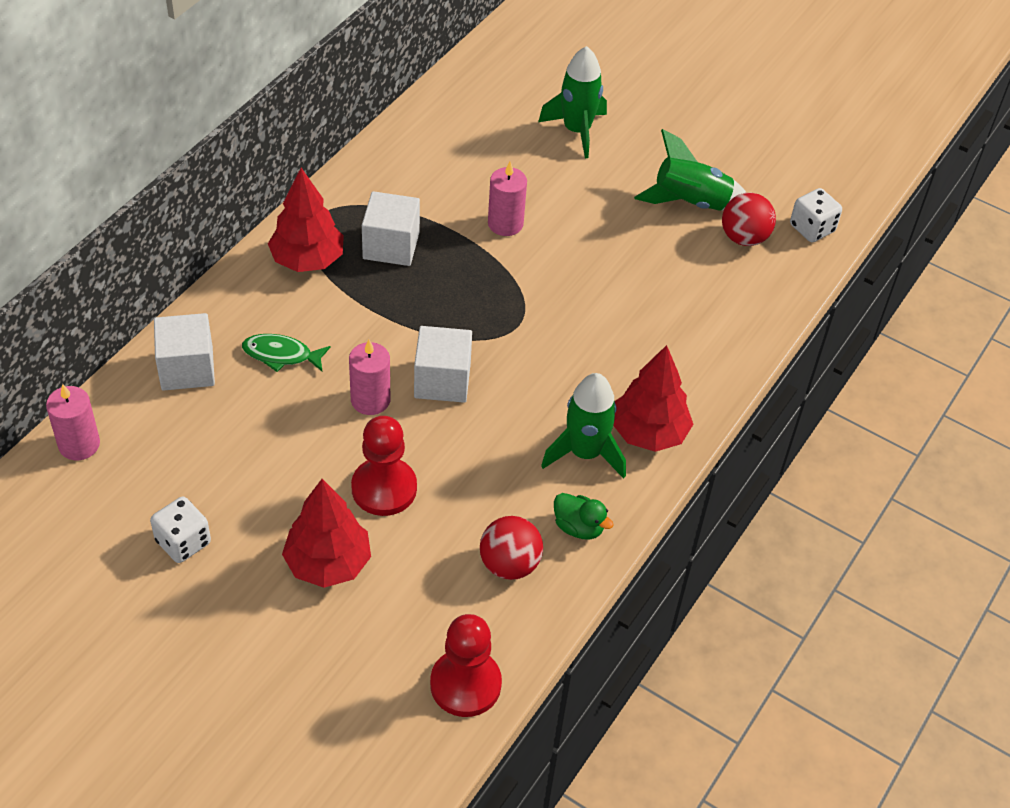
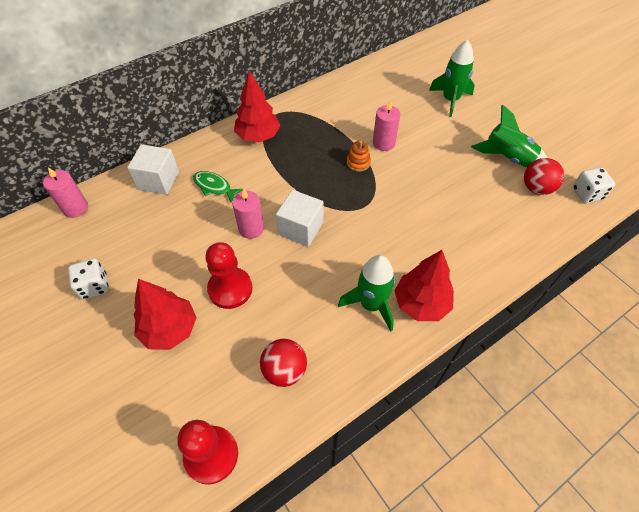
camera: 25 degrees right, 5 degrees up
white cube [362,191,420,266] -> none
green duck [554,493,614,540] -> none
none -> orange stacking toy [347,140,371,172]

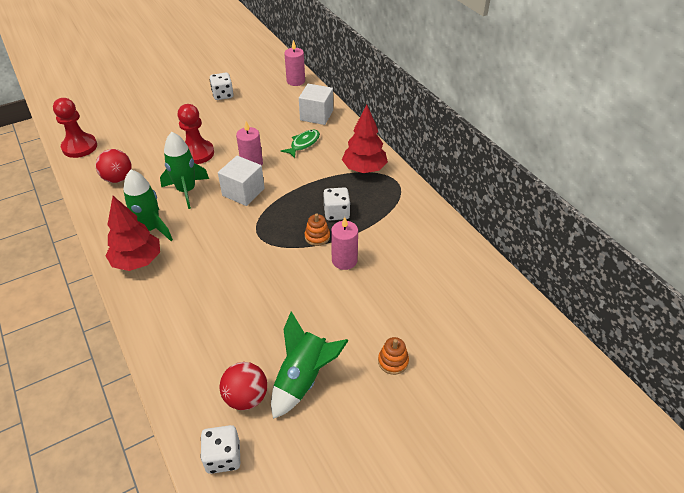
camera: 95 degrees right, 10 degrees down
red tree [133,279,197,350] -> none
green rocket [429,40,475,117] -> green rocket moved to [160,132,209,209]
none -> white dice [323,187,350,221]
none -> orange stacking toy [378,337,409,375]

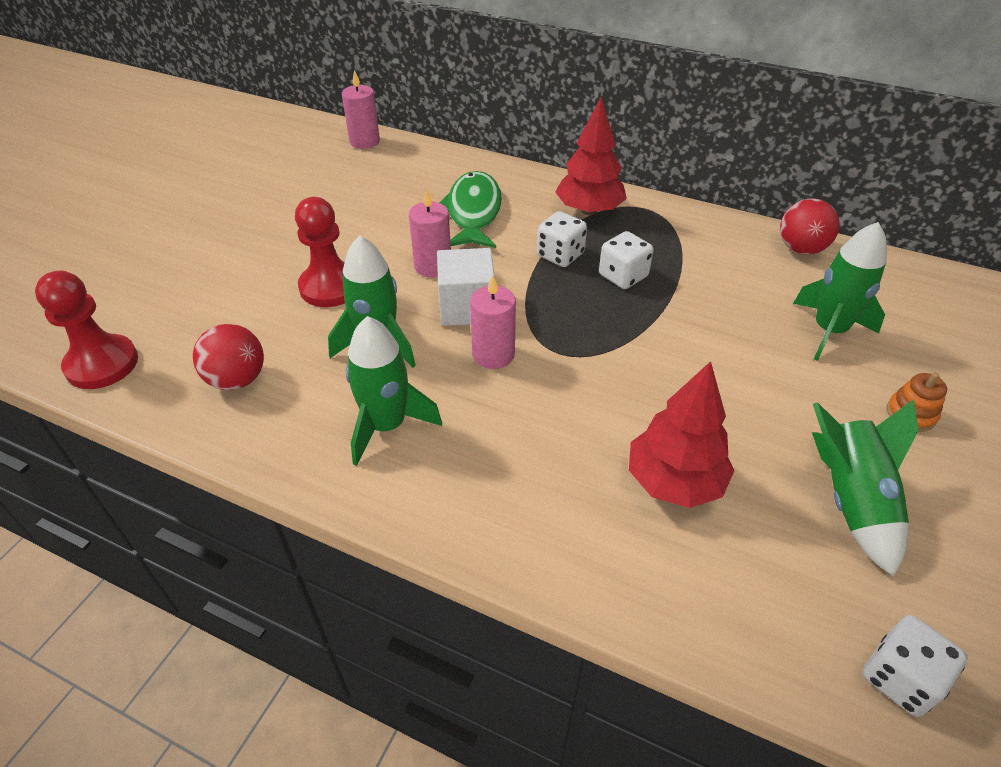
camera: 35 degrees left, 0 degrees up
red tree [105,196,160,271] -> red tree moved to [629,361,734,508]
white dice [210,73,234,100] -> white dice moved to [537,211,587,267]
red ball [220,362,267,410] -> red ball moved to [780,199,840,254]
green fish [281,130,320,158] -> green fish [439,171,502,248], size x1.65
white cube [299,84,333,125] -> none
orange stacking toy [305,214,330,246] -> none
pink candle [331,217,358,270] -> pink candle moved to [470,275,516,369]
none -> green rocket [793,222,887,361]

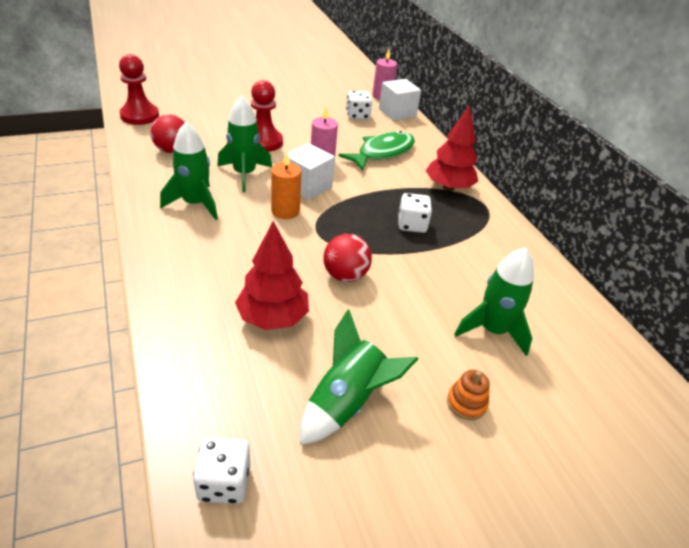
camera: 40 degrees right, 5 degrees down
pink candle [470,275,516,369] -> orange candle [271,152,301,219]
white dice [537,211,587,267] -> white dice moved to [346,91,372,120]
red ball [780,199,840,254] -> red ball moved to [323,234,372,282]
none -> white cube [379,79,421,121]

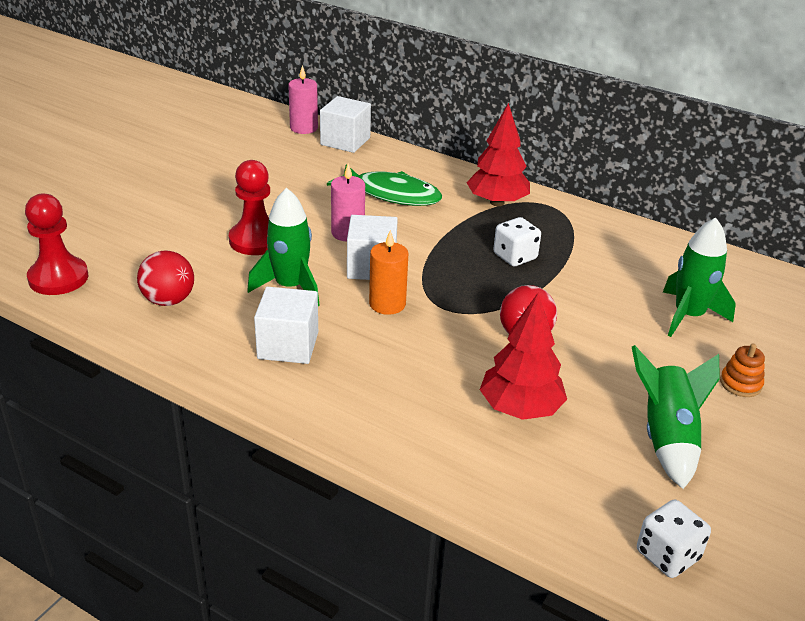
camera: 35 degrees left, 5 degrees down
green rocket [160,122,218,220] -> white cube [254,287,318,364]
green fish [338,131,415,171] -> green fish turned 105 degrees clockwise [327,165,442,206]
white dice [346,91,372,120] -> none

